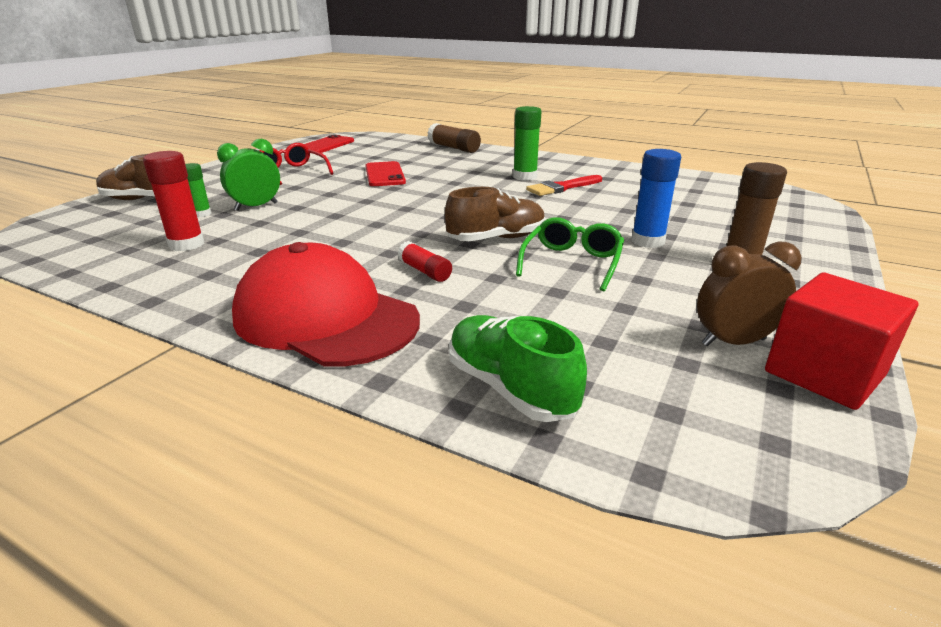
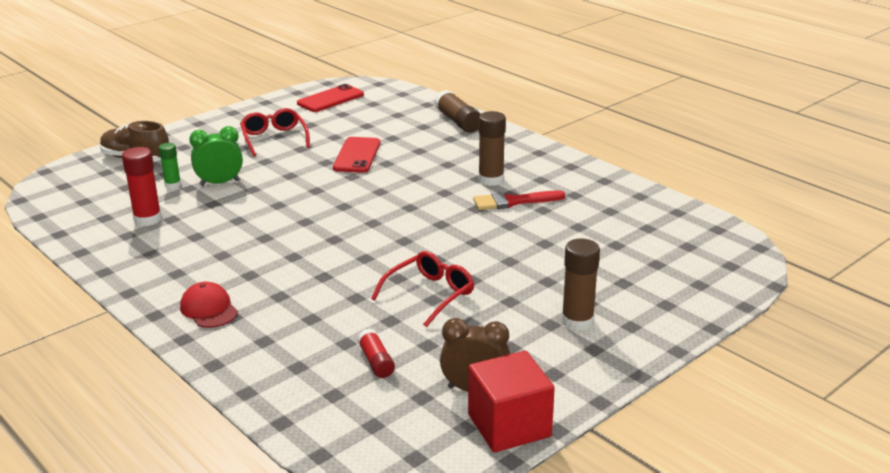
camera: 20 degrees right, 0 degrees up
red cap [232,242,420,367] -> red cap [180,282,238,328], size x0.46
red glue stick [397,241,452,282] -> red glue stick moved to [357,328,395,378]
brown shoe [445,187,545,241] -> none
green shoe [449,315,587,422] -> none
green glue stick [513,106,541,181] -> brown glue stick [478,111,506,186]
green glasses [516,217,624,291] -> red glasses [371,251,474,327]
blue glue stick [632,149,681,248] -> none

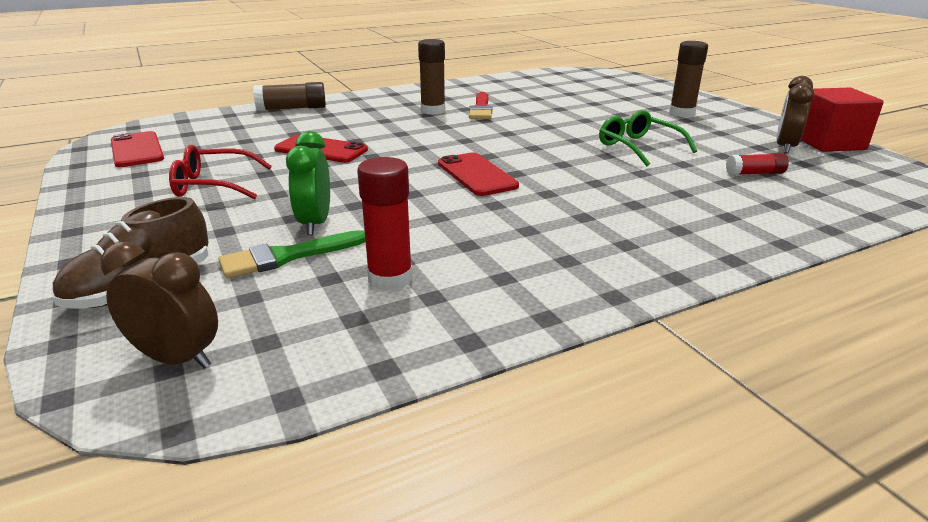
camera: 75 degrees left, 0 degrees up
green glue stick [159,143,181,189] -> green brush [218,230,366,278]
red cap [180,282,238,328] -> none
red glasses [371,251,474,327] -> green glasses [599,110,697,166]
none -> brown clock [100,242,218,369]
none -> red phone [438,152,519,196]

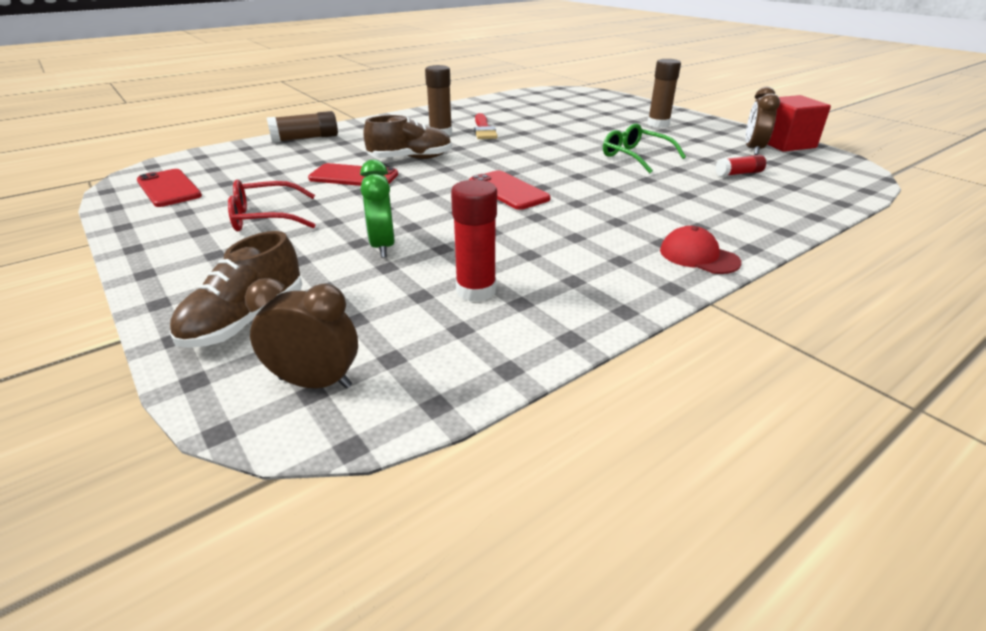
camera: 10 degrees left, 5 degrees up
green brush [218,230,366,278] -> none
none -> brown shoe [363,115,452,159]
none -> red cap [660,226,741,274]

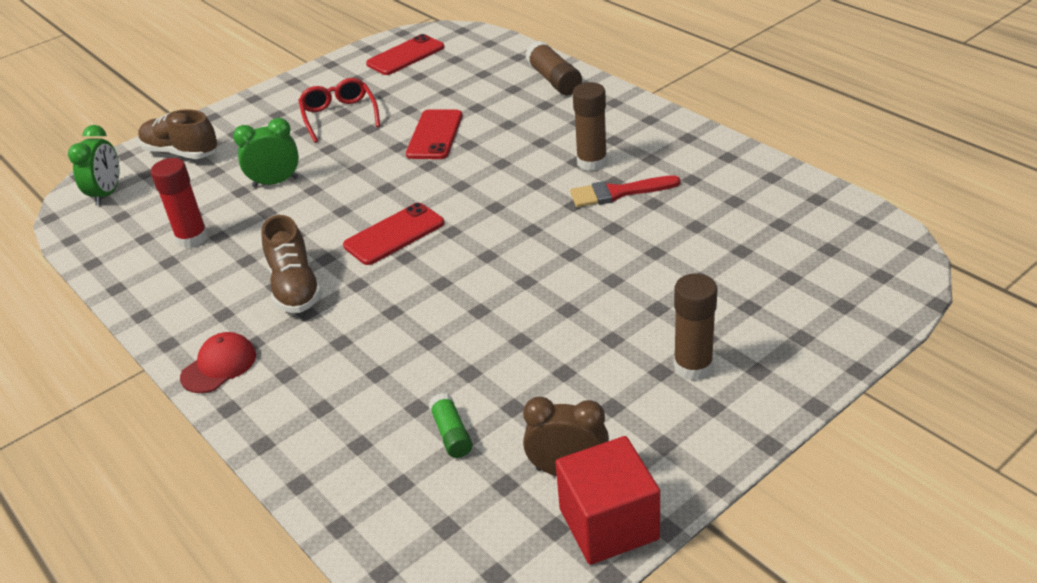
camera: 90 degrees right, 5 degrees up
brown clock [245,278,358,389] -> green clock [68,125,119,205]
brown shoe [363,115,452,159] -> brown shoe moved to [261,215,322,313]
green glasses [603,123,686,173] -> none
red glue stick [715,155,766,177] -> green glue stick [429,393,473,458]

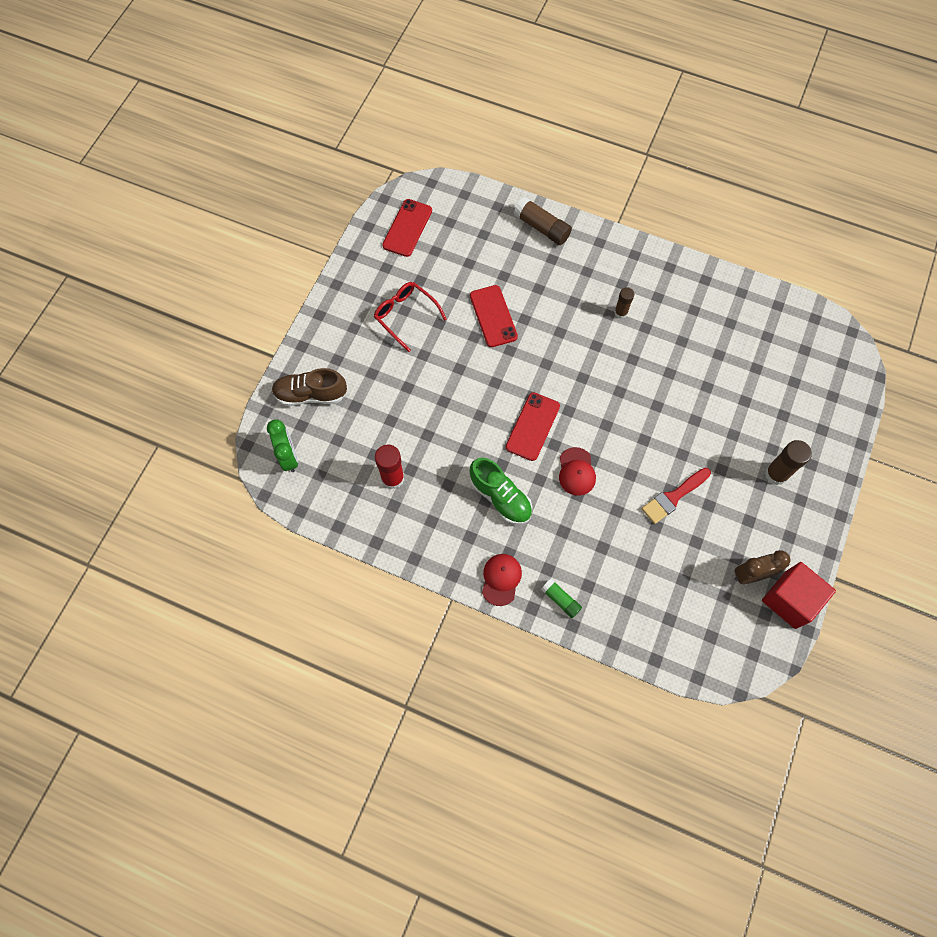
camera: 30 degrees left, 30 degrees up
green clock [233,118,299,188] -> none
brown shoe [261,215,322,313] -> green shoe [469,458,532,525]
green glue stick [429,393,473,458] -> green glue stick moved to [541,579,582,618]
red brush [570,175,680,207] -> red brush moved to [642,468,711,524]
brown glue stick [573,82,607,171] -> brown glue stick [614,287,634,319], size x0.62
none -> red cap [559,447,596,496]

